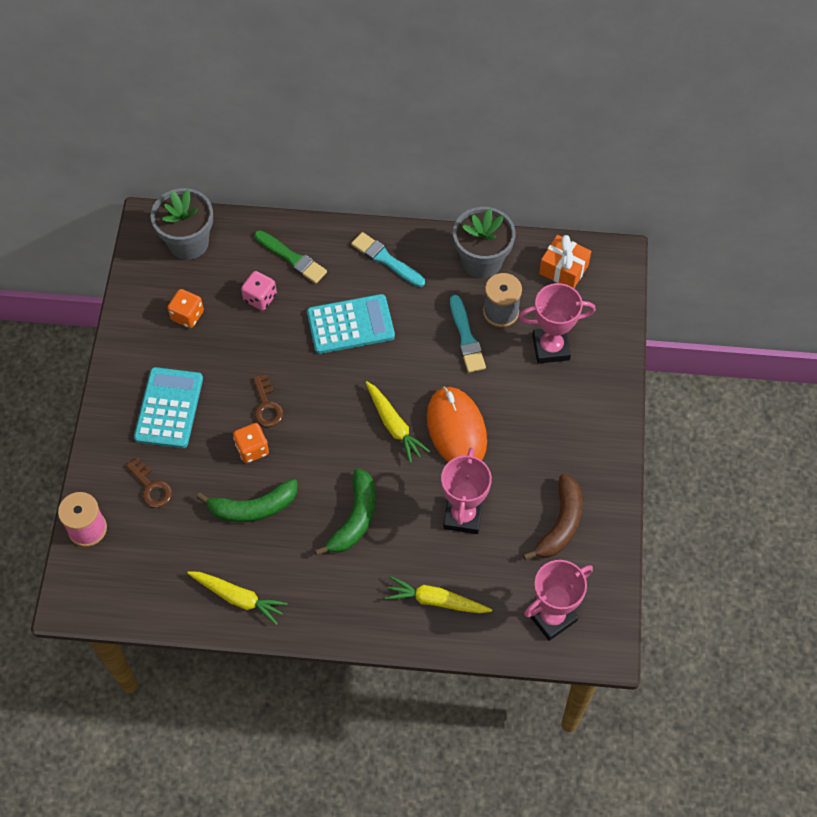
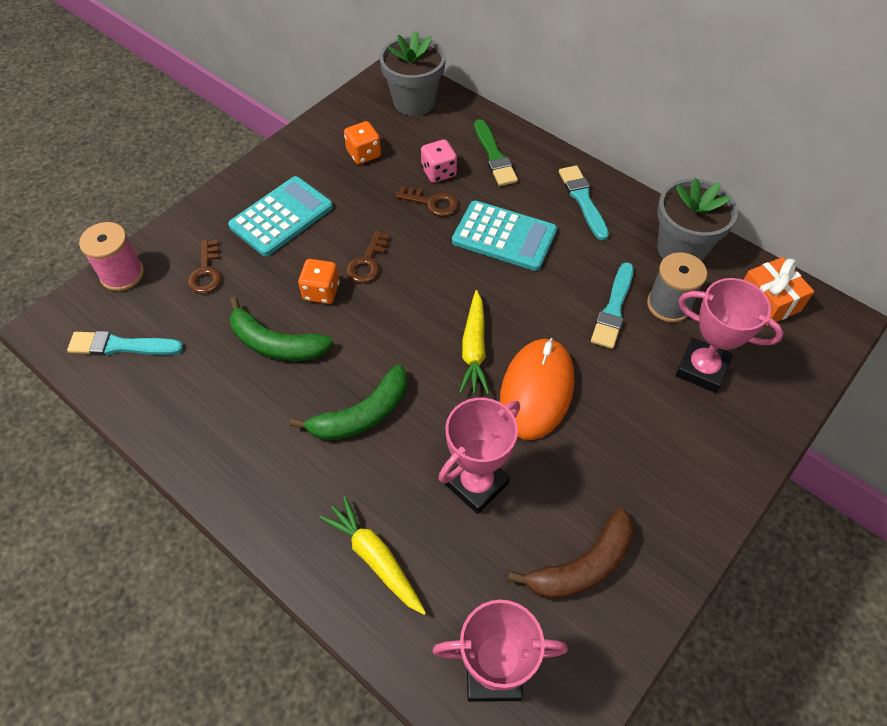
camera: 35 degrees right, 5 degrees down
yellow carrot [187,571,288,625] -> none
none -> turquoise brush [67,331,184,356]
none -> brown key [396,186,458,216]

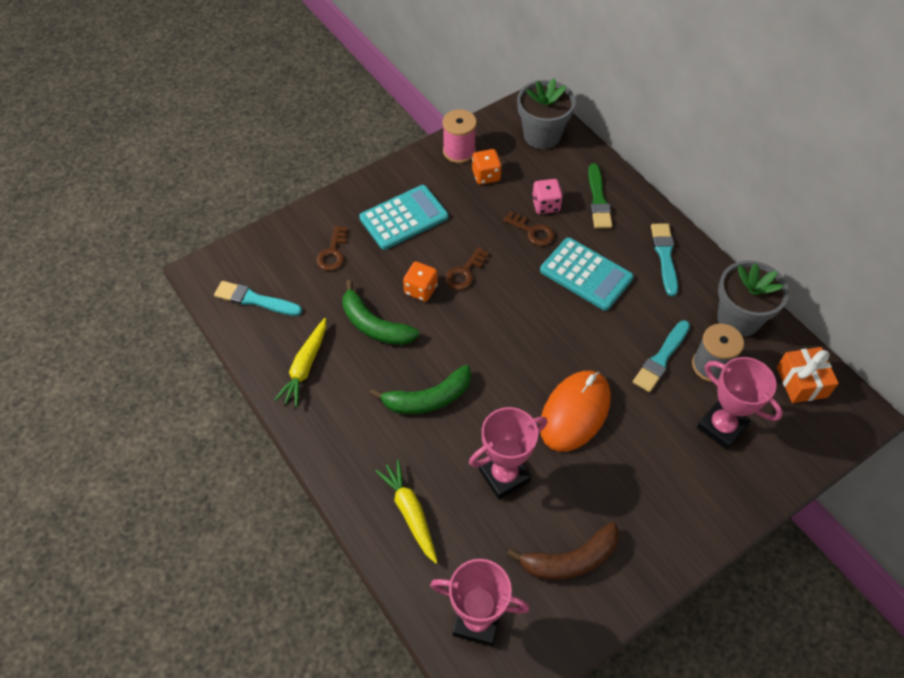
camera: 15 degrees right, 0 degrees up
pink spool [79,222,144,291] -> pink spool moved to [443,109,477,163]
yellow carrot [459,290,490,394] -> yellow carrot moved to [274,318,326,407]

